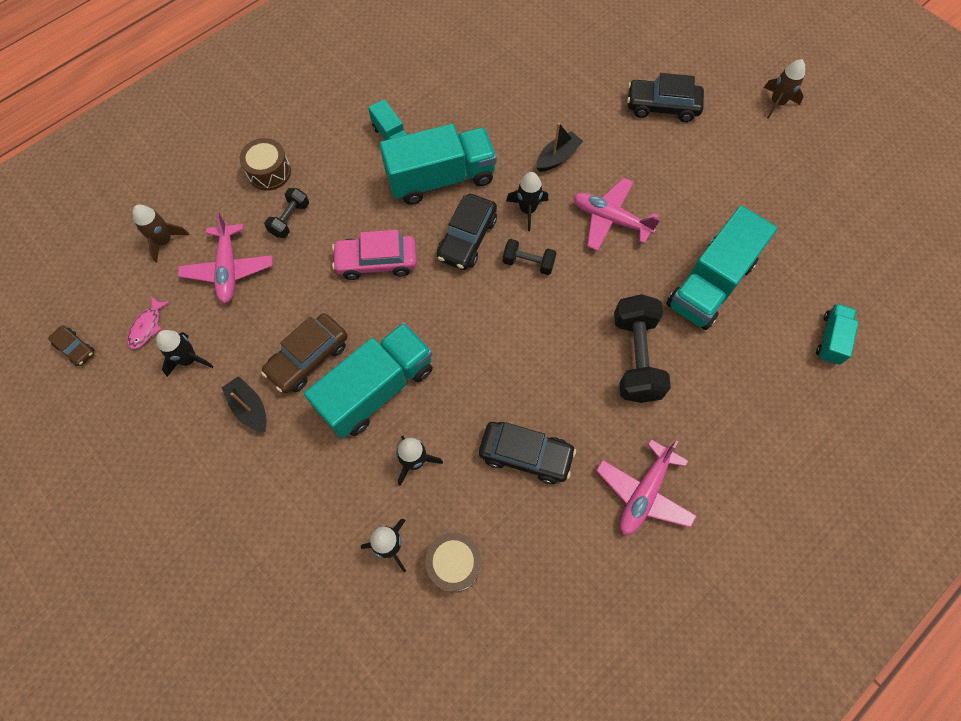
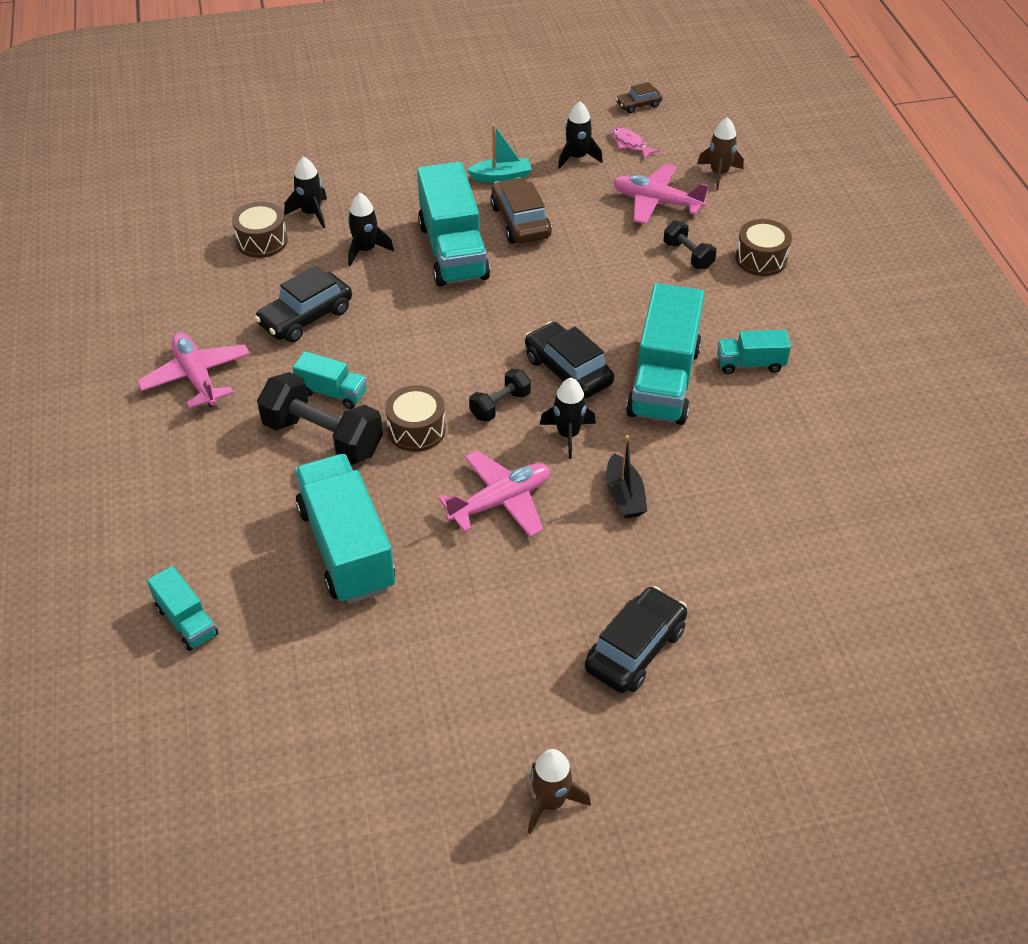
camera: 120 degrees right, 20 degrees down
black boat [221,376,267,432] -> turquoise boat [467,124,531,183]
pink car [332,230,417,280] -> none
none -> turquoise truck [293,351,367,409]
none -> brown drum [385,385,446,452]

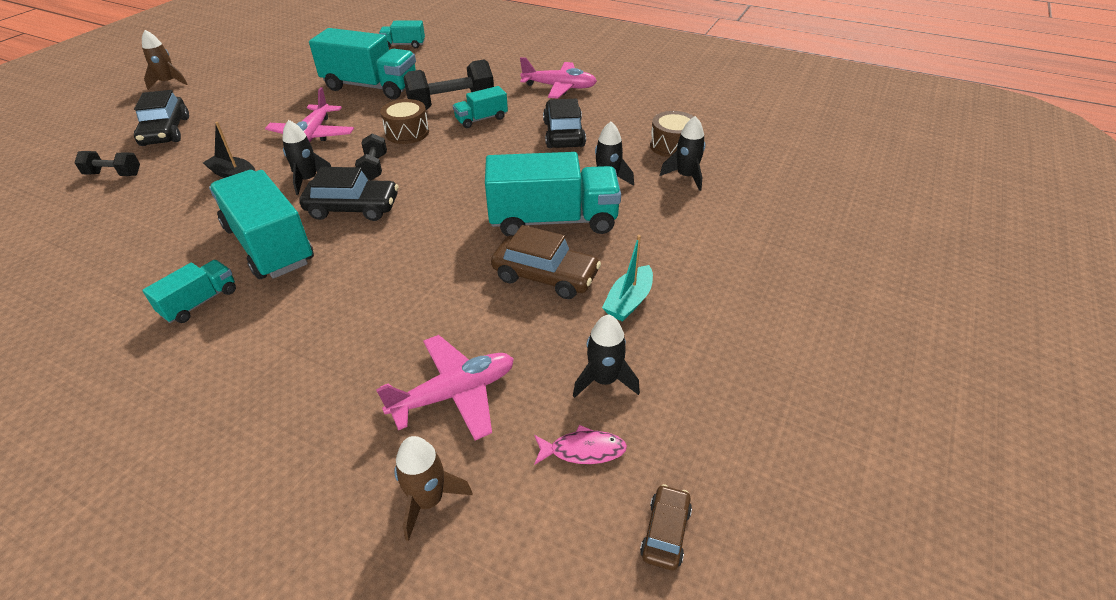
camera: 130 degrees right, 5 degrees down
turquoise truck [417,161,490,286] -> turquoise truck turned 150 degrees clockwise [485,152,621,236]
black dumbbell [664,220,716,270] -> black dumbbell moved to [74,151,140,176]
brown drum [735,219,792,276] -> none

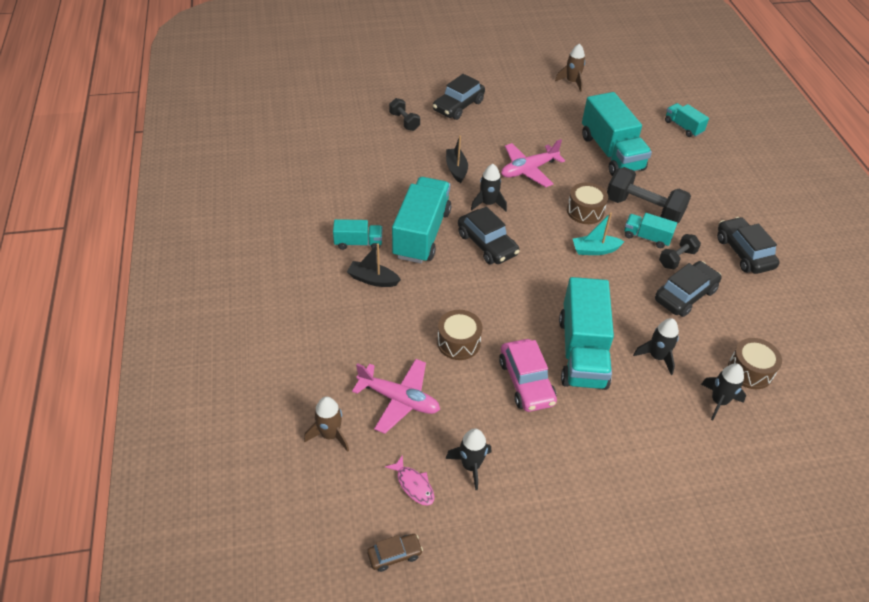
camera: 50 degrees right, 5 degrees up
brown rocket [142,30,188,90] -> brown rocket moved to [555,43,585,92]
black dumbbell [355,133,387,180] -> black dumbbell moved to [659,234,701,269]
turquoise truck [485,152,621,236] -> turquoise truck turned 45 degrees clockwise [559,277,614,390]
brown car [491,225,601,299] -> pink car [499,339,557,412]
pink plane [520,57,597,99] -> black car [717,217,780,274]
turquoise boat [602,235,653,322] -> turquoise boat moved to [573,212,625,255]
none -> black boat [347,244,401,287]
none -> brown drum [437,310,483,360]

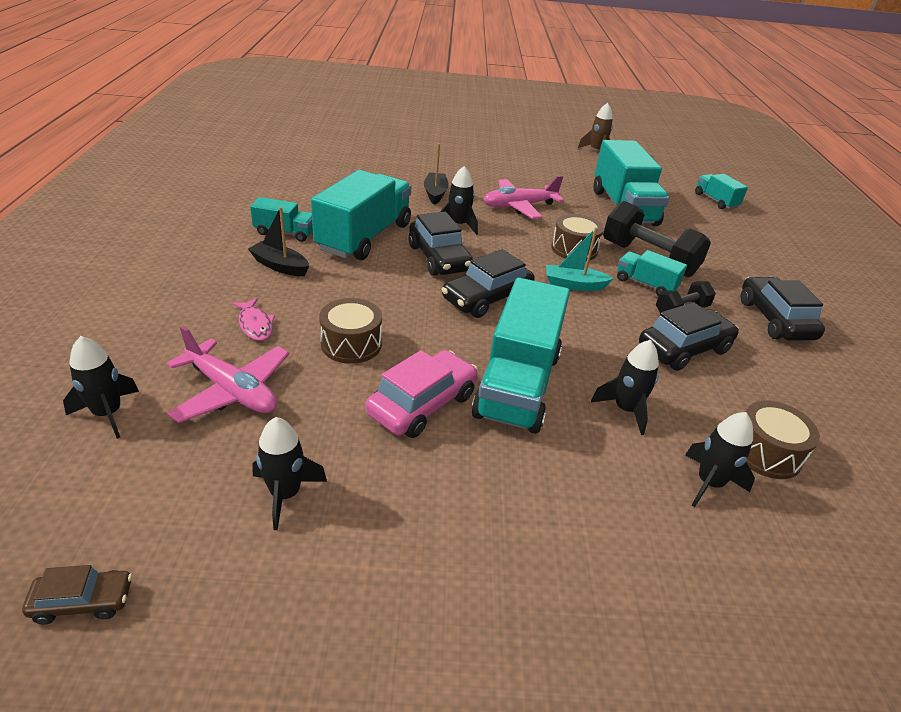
camera: 10 degrees right, 10 degrees down
brown rocket [304,397,349,452] -> black rocket [63,336,139,439]
pink fish [385,455,435,506] -> pink fish moved to [232,298,275,341]
black dumbbell [389,98,420,131] -> none
black car [433,74,485,120] -> black car moved to [441,249,535,318]
pink car [499,339,557,412] -> pink car turned 135 degrees counterclockwise [365,350,478,438]

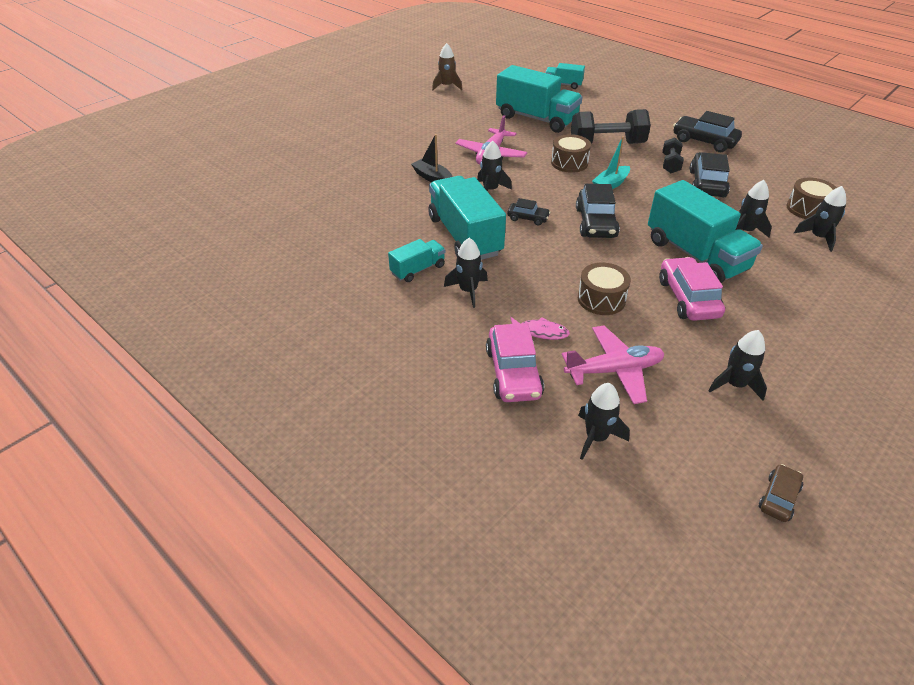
camera: 45 degrees left, 5 degrees up
black boat [248,207,309,276] -> black rocket [444,238,488,308]
black car [408,211,473,276] -> black car [507,198,550,226], size x0.55
turquoise truck [617,250,687,296] -> none
none -> pink car [486,323,544,402]

